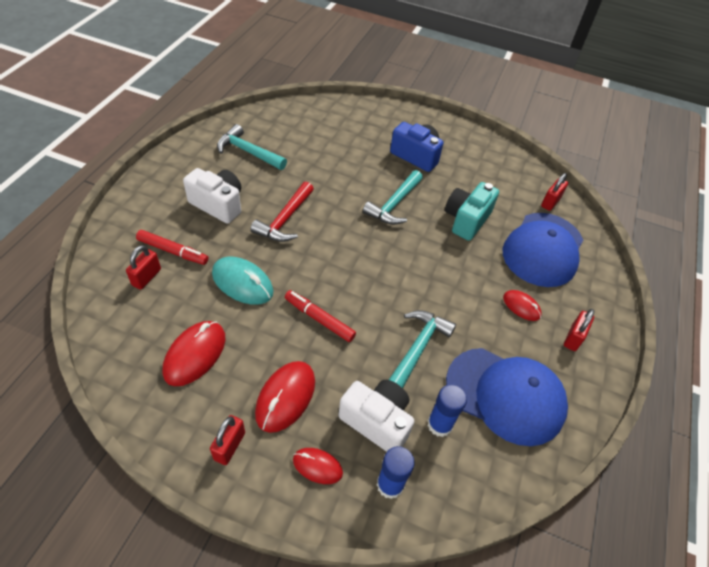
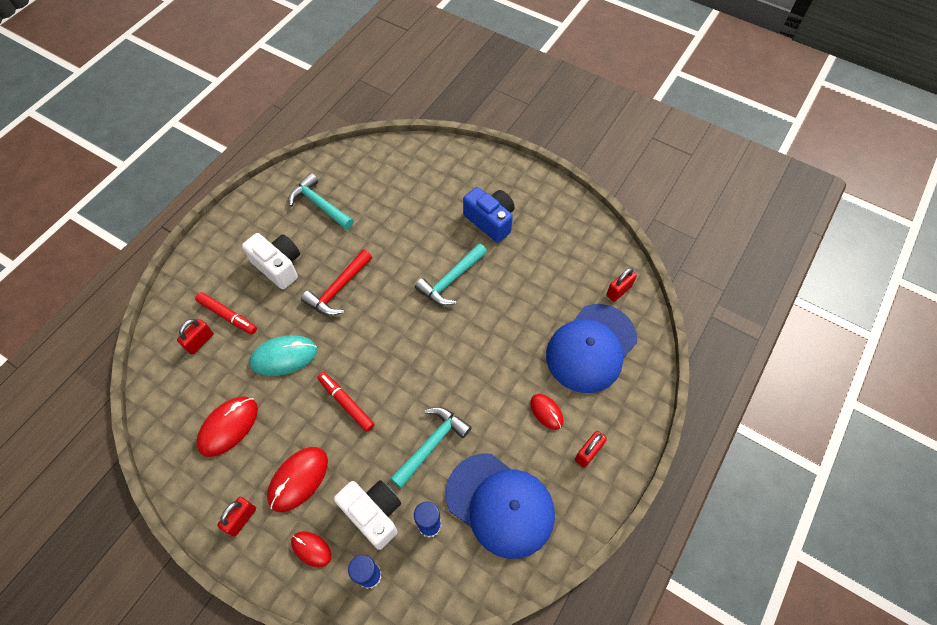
camera: 15 degrees right, 10 degrees up
turquoise mouse [212,257,274,305] -> turquoise mouse turned 60 degrees counterclockwise [249,335,317,376]
turquoise camera [445,182,499,241] -> none

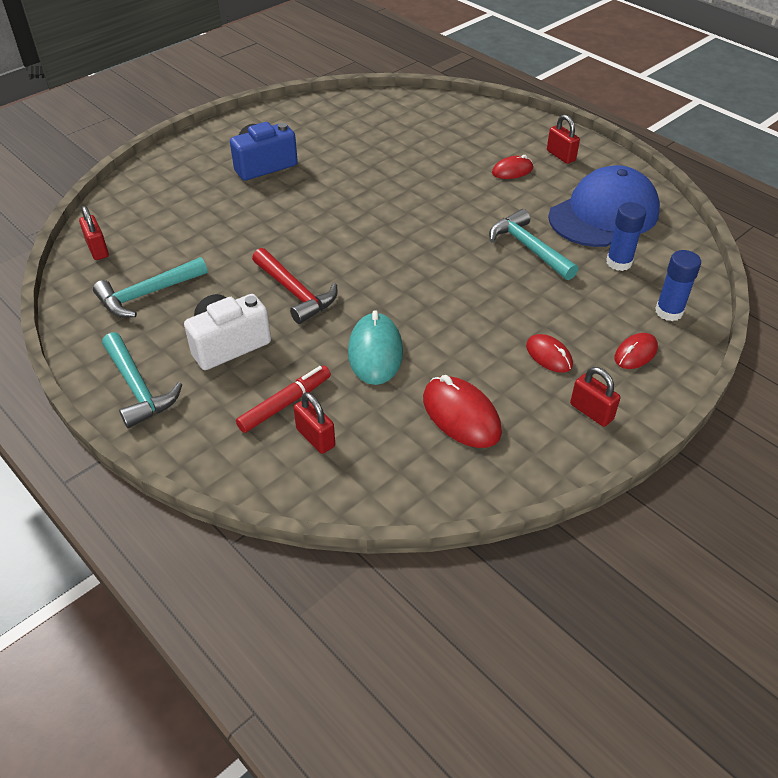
camera: 75 degrees left, 15 degrees down
red mouse [267,447,328,512] -> red mouse [526,334,573,373], size x0.60
red marker [317,372,375,432] -> none
white camera [334,480,401,550] -> none
turquoise hammer [415,243,487,306] -> turquoise hammer moved to [102,332,182,428]
blue cap [546,304,637,393] -> none
red padlock [606,268,637,302] -> red padlock moved to [79,206,109,260]

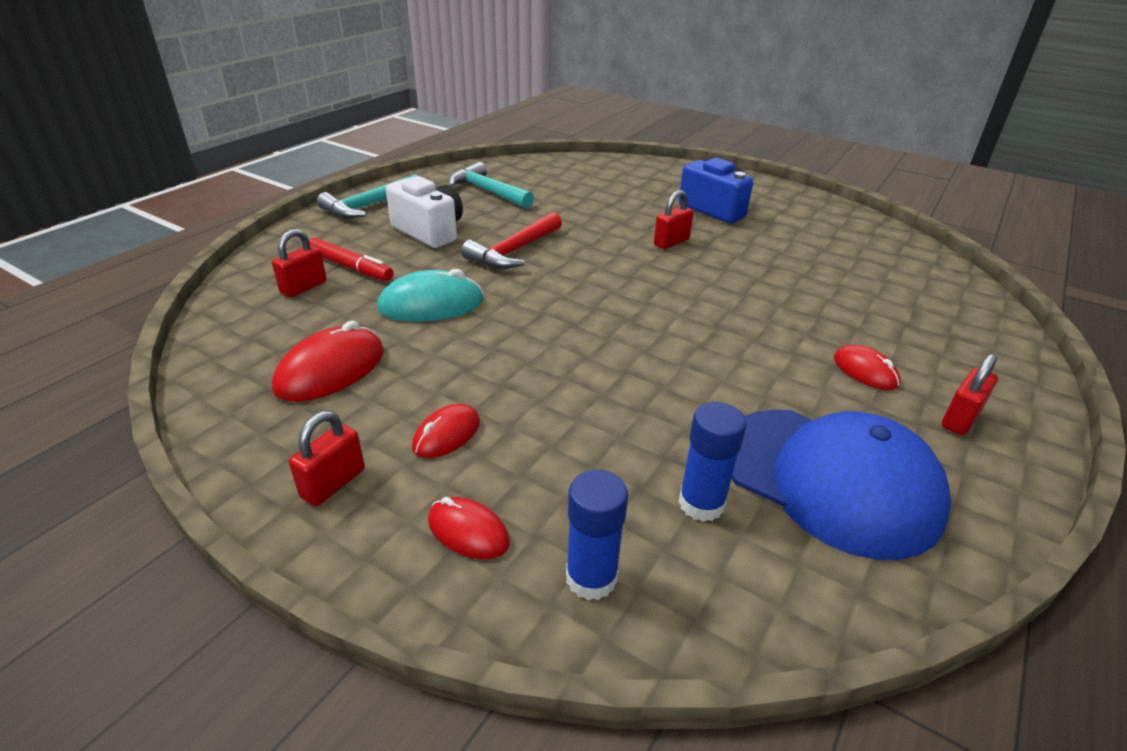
camera: 75 degrees right, 10 degrees down
red padlock [79,206,109,260] -> red padlock moved to [654,190,694,249]
turquoise hammer [489,209,578,280] -> none

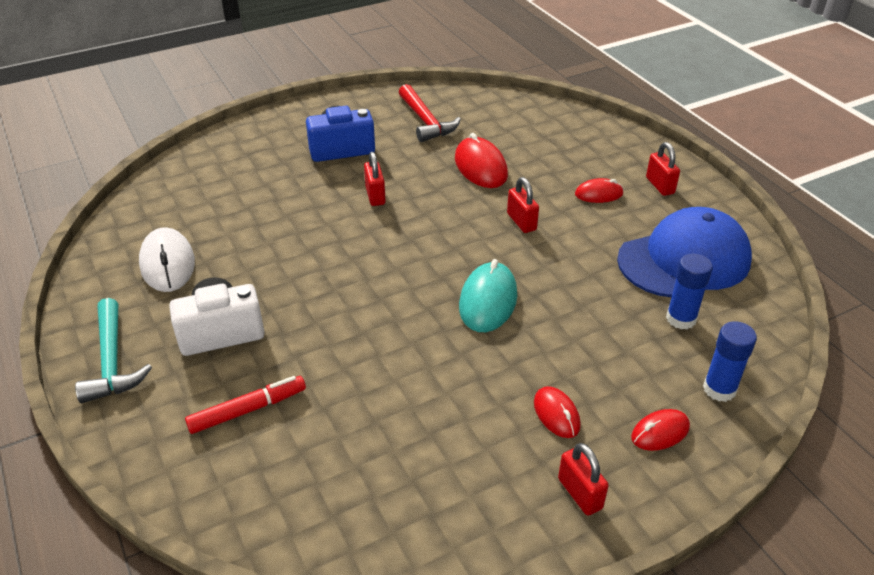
camera: 60 degrees left, 5 degrees up
red padlock [272,229,326,297] -> red padlock moved to [507,177,539,233]
red mouse [272,321,384,402] -> red mouse moved to [455,133,508,188]
turquoise mouse [377,269,484,322] -> turquoise mouse moved to [459,259,517,332]
turquoise hammer [448,162,534,209] -> white mouse [139,227,195,292]
red hammer [461,212,562,269] -> red hammer moved to [399,84,461,142]

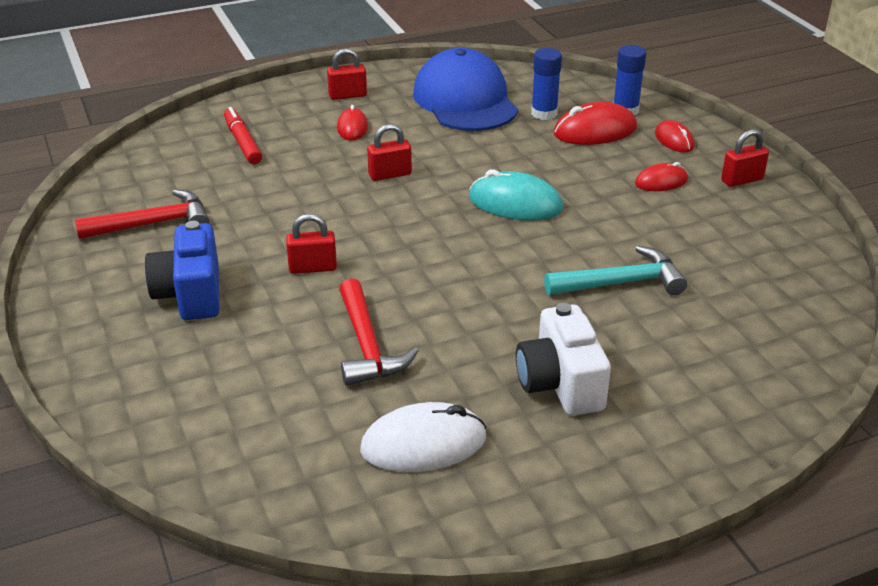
camera: 85 degrees left, 5 degrees down
turquoise hammer [75,298,152,403] -> turquoise hammer moved to [544,246,687,295]
red marker [185,376,306,434] -> red marker moved to [224,107,262,164]
red mouse [455,133,508,188] -> red mouse moved to [554,102,637,145]
none -> red hammer [339,278,419,386]

